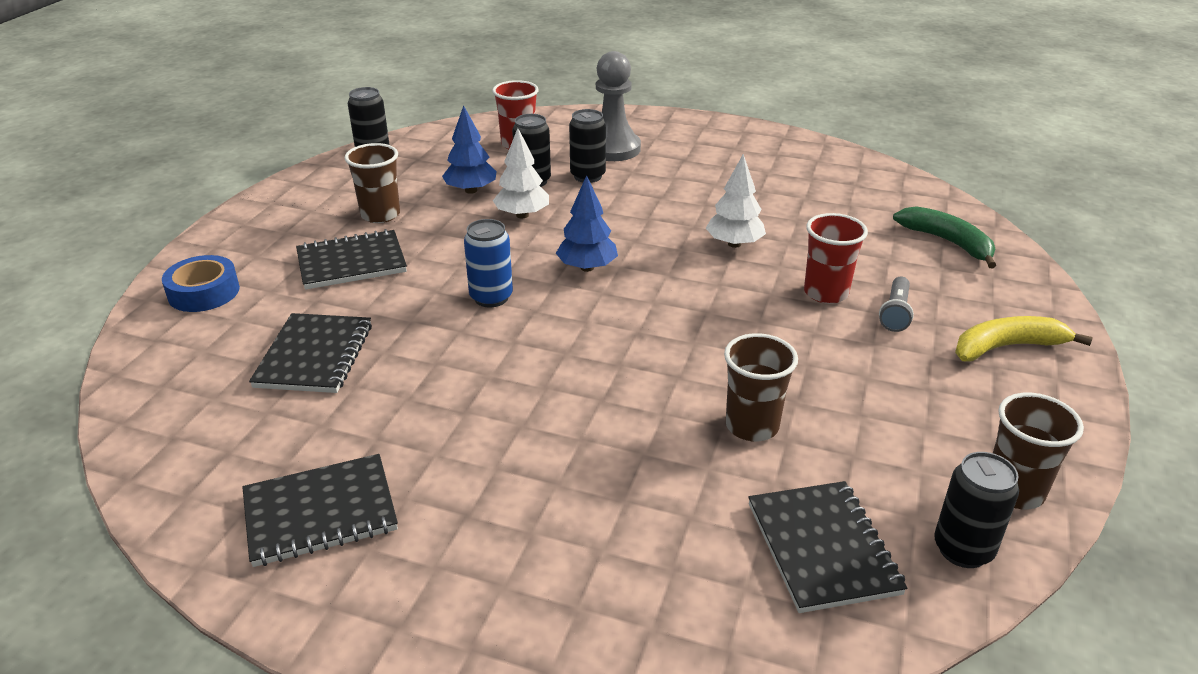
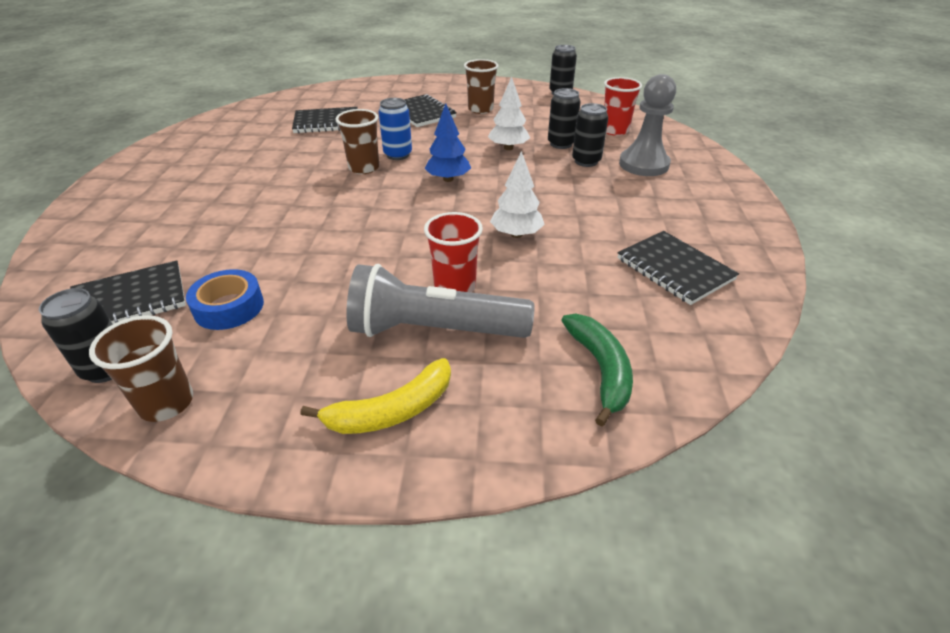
camera: 75 degrees right, 5 degrees up
blue tape [162,255,240,312] -> blue tape moved to [186,269,264,330]
black notebook [242,454,398,567] -> black notebook moved to [617,231,739,305]
blue tree [442,106,497,194] -> none
brown cup [724,333,798,441] -> brown cup moved to [335,109,379,174]
grey flashlight [879,276,914,332] -> grey flashlight [346,264,535,338], size x2.21
green banana [893,206,996,268] -> green banana turned 45 degrees counterclockwise [561,314,633,426]
yellow banana [955,316,1093,361] -> yellow banana turned 90 degrees clockwise [300,358,451,434]

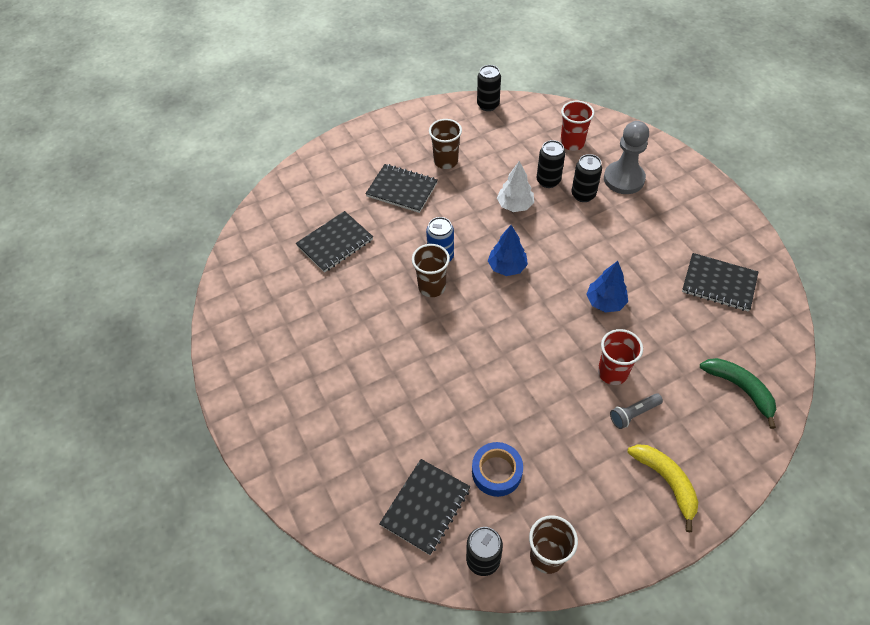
camera: 30 degrees left, 15 degrees up
yellow banana [300,358,451,434] -> yellow banana turned 60 degrees counterclockwise [627,444,698,532]
grey flashlight [346,264,535,338] -> grey flashlight [610,393,663,429], size x0.45
white tree [490,151,545,238] -> blue tree [586,261,628,313]

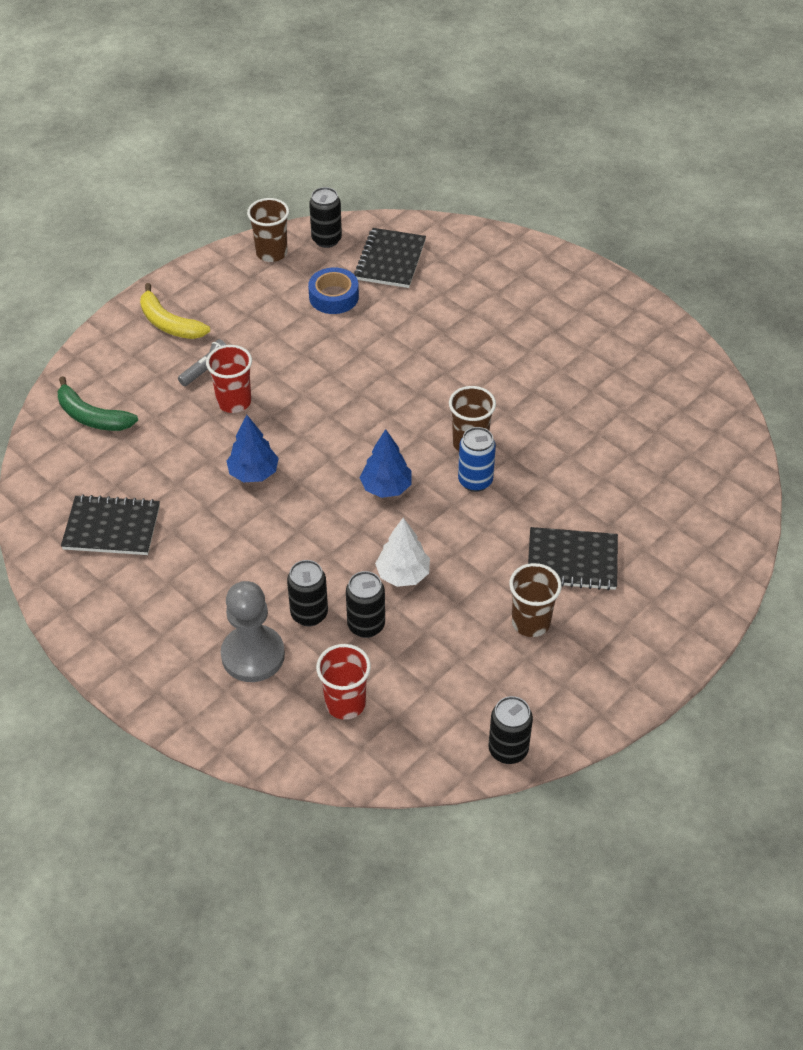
camera: 160 degrees right, 5 degrees down
black notebook [296,211,373,273] -> none

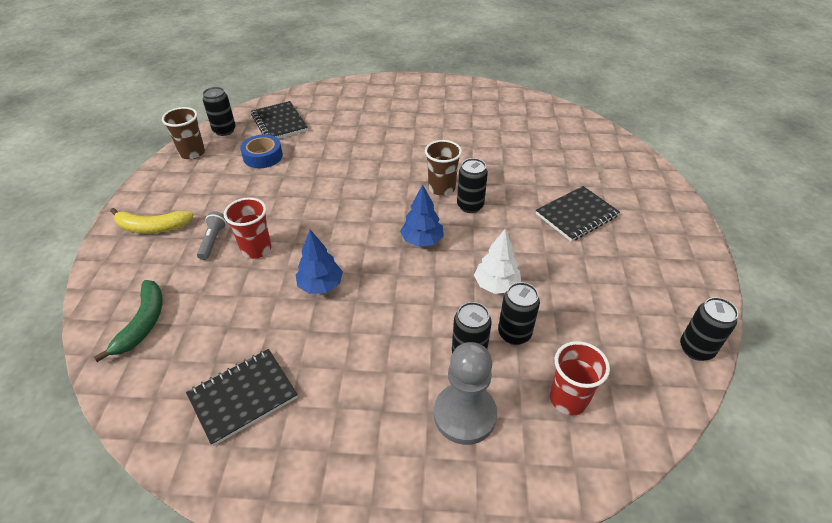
camera: 40 degrees left, 5 degrees down
green banana [57,376,138,431] -> green banana turned 75 degrees counterclockwise [94,280,163,362]
blue can [458,427,496,492] -> black can [457,158,488,213]
brown cup [509,563,562,637] -> none

